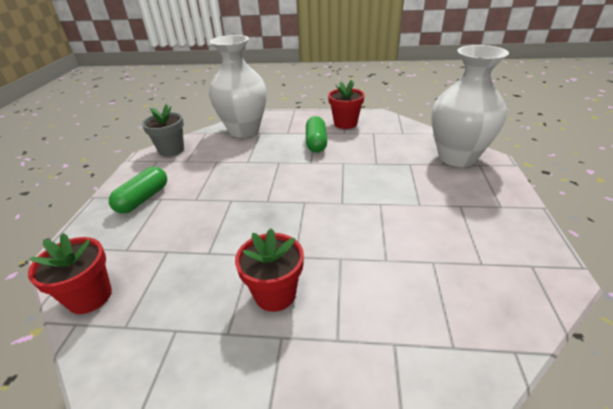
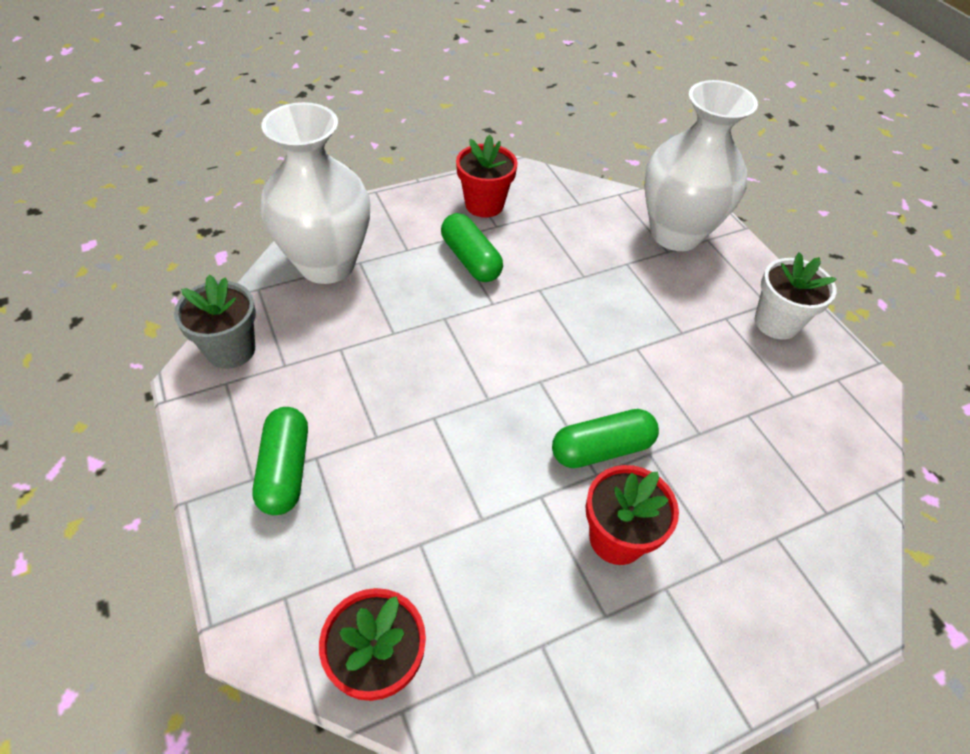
camera: 35 degrees left, 15 degrees up
none -> green capsule [552,409,659,468]
none -> white flower pot [755,252,837,340]

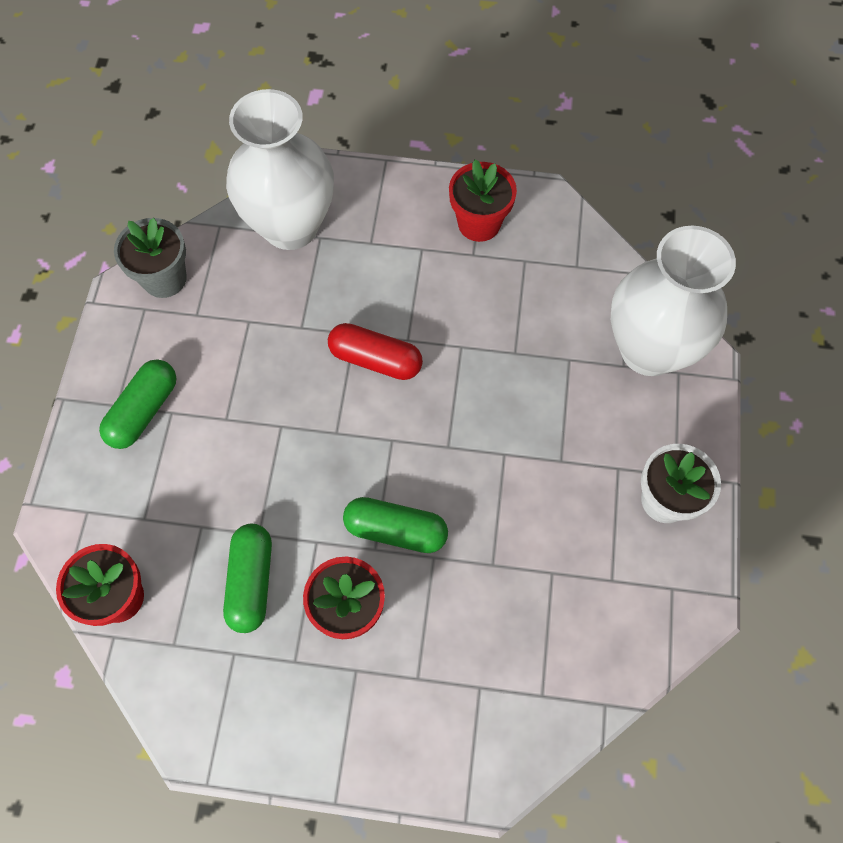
camera: 35 degrees right, 15 degrees up
green capsule [441,213,503,282] -> green capsule moved to [223,524,272,633]
none -> red capsule [328,323,423,380]

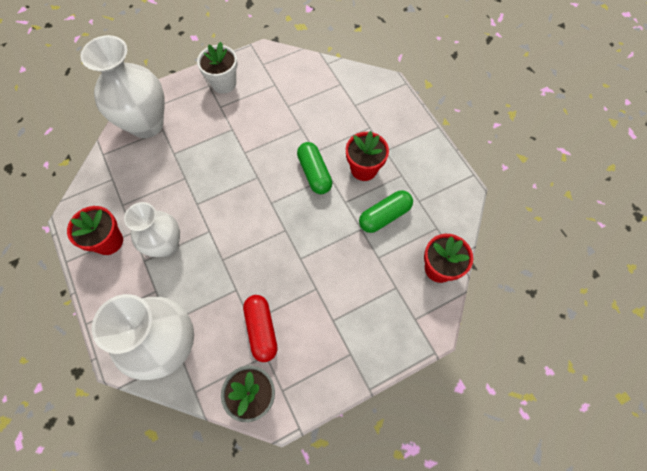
camera: 125 degrees left, 0 degrees up
green capsule [99,360,176,449] -> none
red capsule [328,323,423,380] -> red capsule moved to [243,295,278,362]
none -> white vase [124,202,180,257]

